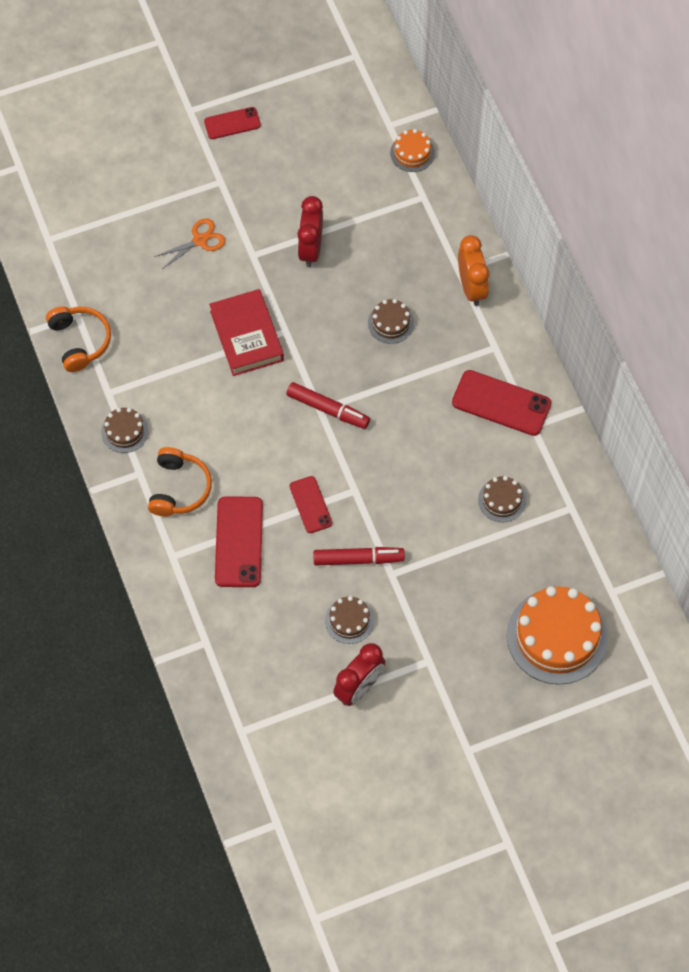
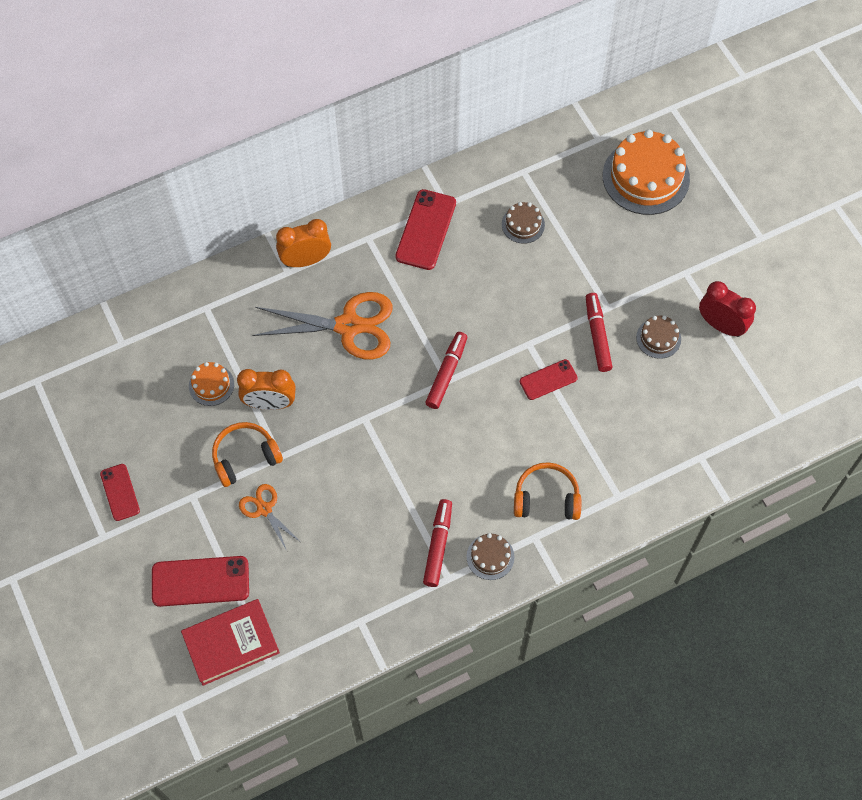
camera: 95 degrees left, 0 degrees up
orange headphones [46,306,111,372] -> orange headphones moved to [212,422,283,487]
red book [209,289,284,376] -> red book moved to [181,599,280,686]
red phone [215,496,263,587] -> red phone moved to [152,556,249,607]
red clock [297,196,323,267] -> orange clock [237,369,296,410]
brown cake [368,299,414,344] -> orange scissors [252,292,393,360]
orange cake [390,129,435,172] -> orange cake moved to [189,362,234,406]
none -> red marker [423,499,452,587]

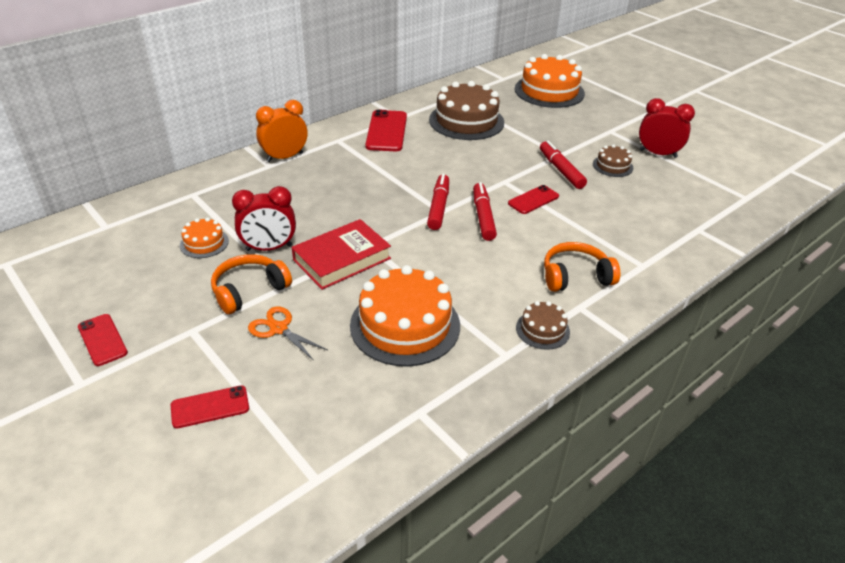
camera: 15 degrees left, 25 degrees down
red phone [152,556,249,607] -> red phone [171,385,249,429], size x0.61
red book [181,599,280,686] -> red book moved to [292,219,391,290]
orange clock [237,369,296,410] -> red clock [232,186,296,251]
orange scissors [252,292,393,360] -> none
red marker [423,499,452,587] -> red marker moved to [473,182,497,241]
brown cake [502,202,545,244] -> brown cake [429,81,504,140], size x2.05
none -> orange cake [350,265,460,366]

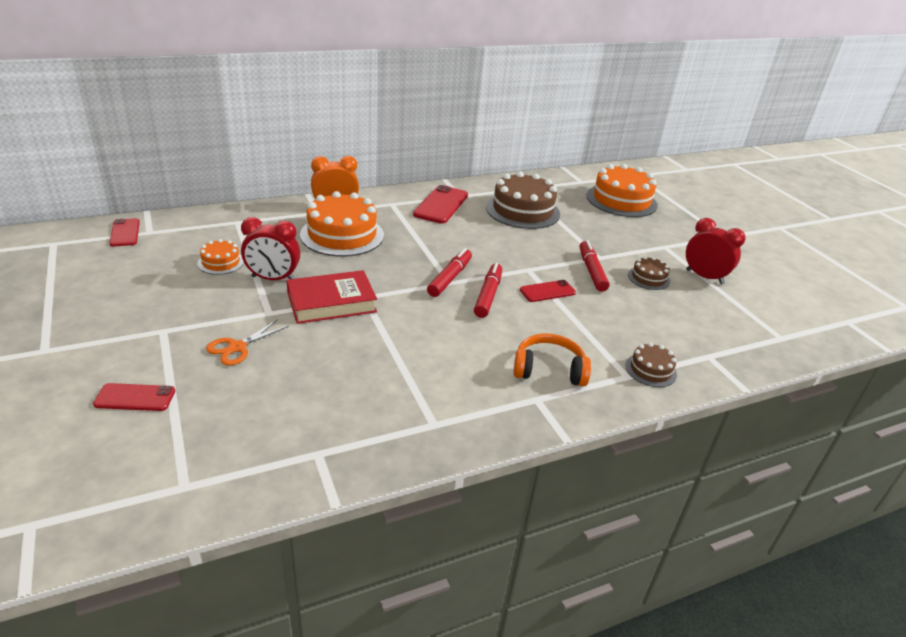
camera: 15 degrees right, 5 degrees down
red phone [78,314,128,366] -> red phone moved to [109,218,140,247]
orange headphones [211,254,292,314] -> none
orange scissors [248,306,328,361] -> orange scissors turned 105 degrees counterclockwise [206,319,289,365]
orange cake [350,265,460,366] -> orange cake moved to [300,191,384,257]
brown cake [516,301,570,350] -> brown cake moved to [625,343,677,387]

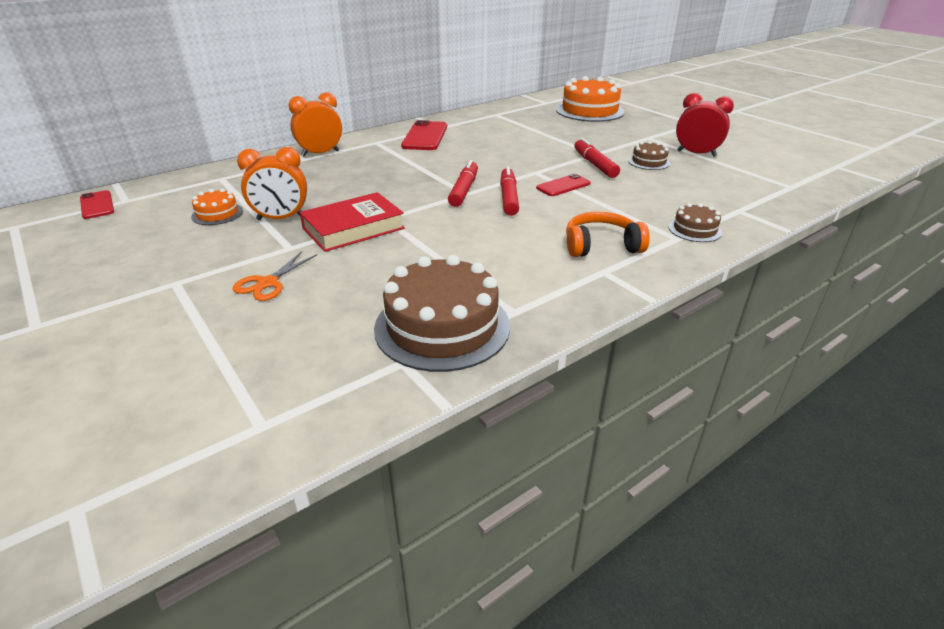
camera: 10 degrees left, 0 degrees up
red phone [93,383,175,411] -> none
red clock [241,217,300,280] -> orange clock [237,147,307,221]
orange cake [300,191,384,257] -> none
brown cake [486,171,560,229] -> brown cake moved to [374,255,510,372]

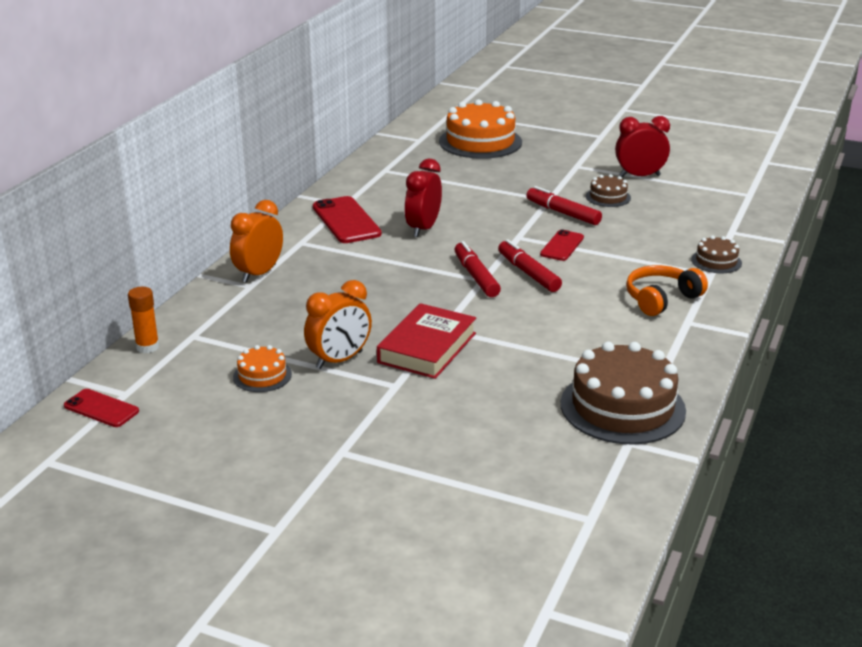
camera: 30 degrees left, 5 degrees down
orange scissors [233,251,317,301] -> none
none -> orange glue stick [128,287,159,353]
none -> red clock [405,159,442,237]

